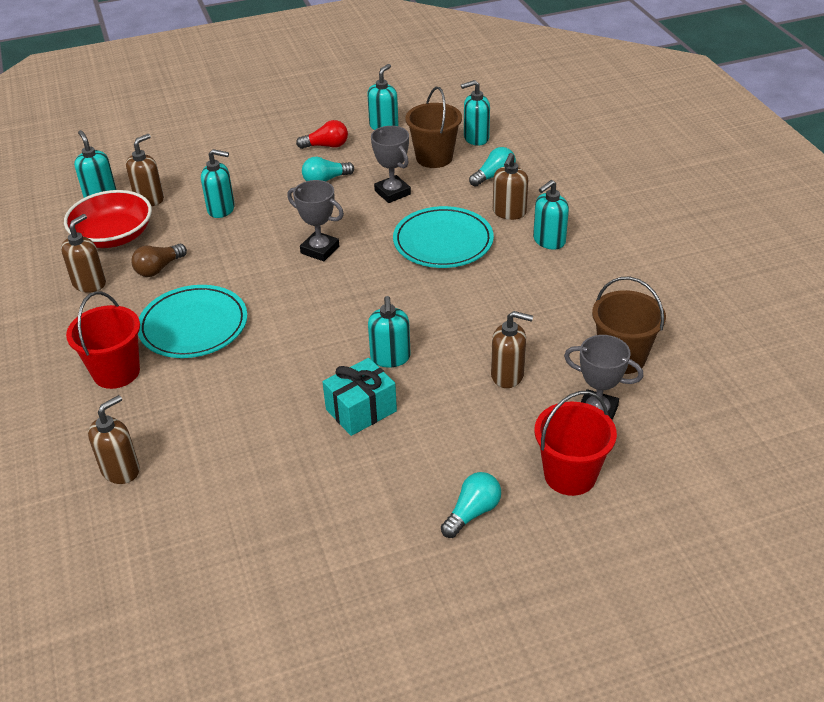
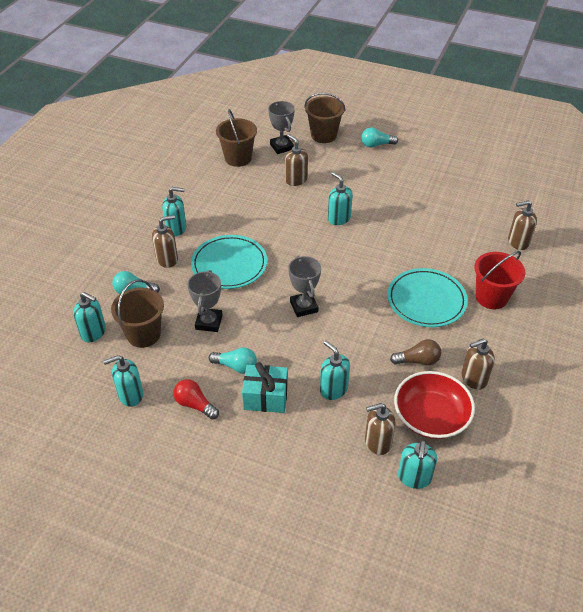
camera: 140 degrees left, 5 degrees up
turquoise gift [323,358,397,436] -> turquoise gift moved to [242,362,288,413]
turquoise soap dispenser [368,296,411,367] -> turquoise soap dispenser turned 75 degrees counterclockwise [328,172,353,225]
red bucket [534,391,617,496] -> brown bucket [304,93,345,143]

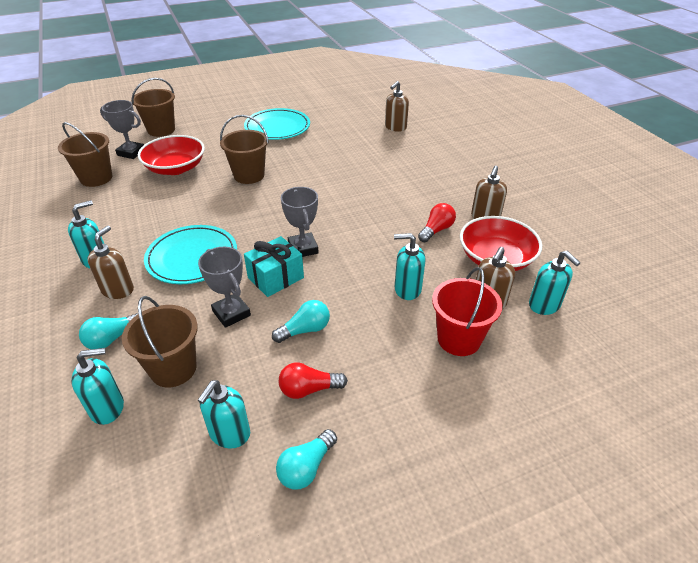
camera: 45 degrees left, 5 degrees down
turquoise gift [242,362,288,413] -> turquoise gift moved to [244,236,304,297]
brown soap dispenser [285,134,308,186] -> red bowl [138,135,205,175]
grey trophy [288,256,321,317] -> grey trophy turned 45 degrees clockwise [281,187,319,257]
turquoise soap dispenser [328,172,353,225] -> brown bucket [220,115,269,184]
turquoise light bulb [361,127,398,148] -> turquoise light bulb moved to [276,429,337,490]
turquoise plate [387,268,468,327] -> turquoise plate moved to [244,108,310,140]
brown light bulb [390,339,441,365] -> red light bulb [418,203,456,242]
red bucket [474,251,525,309] -> red bucket moved to [432,267,502,356]

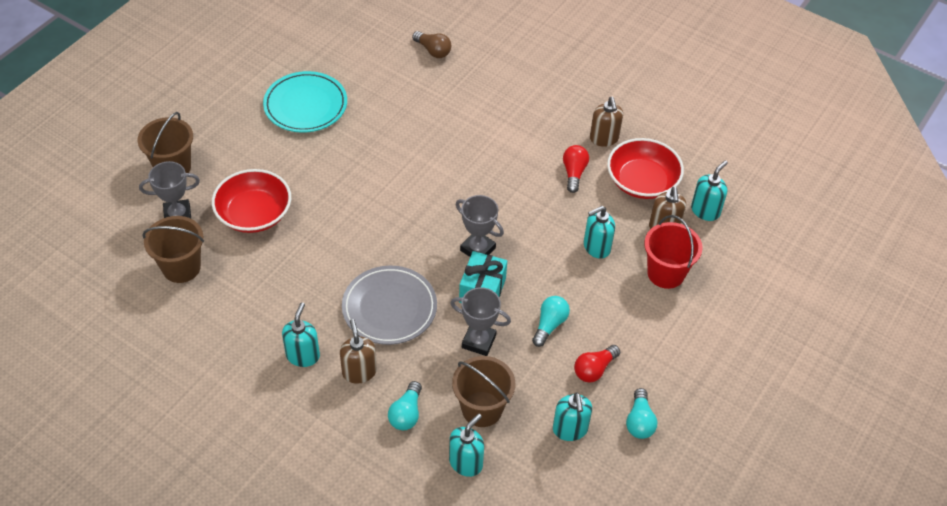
camera: 35 degrees left, 10 degrees up
turquoise plate [144,225,237,284] -> grey plate [342,266,437,345]
brown bucket [220,115,269,184] -> none
brown soap dispenser [385,81,409,132] -> brown light bulb [412,31,451,58]
turquoise soap dispenser [529,251,580,315] -> turquoise soap dispenser turned 75 degrees counterclockwise [691,160,728,221]

